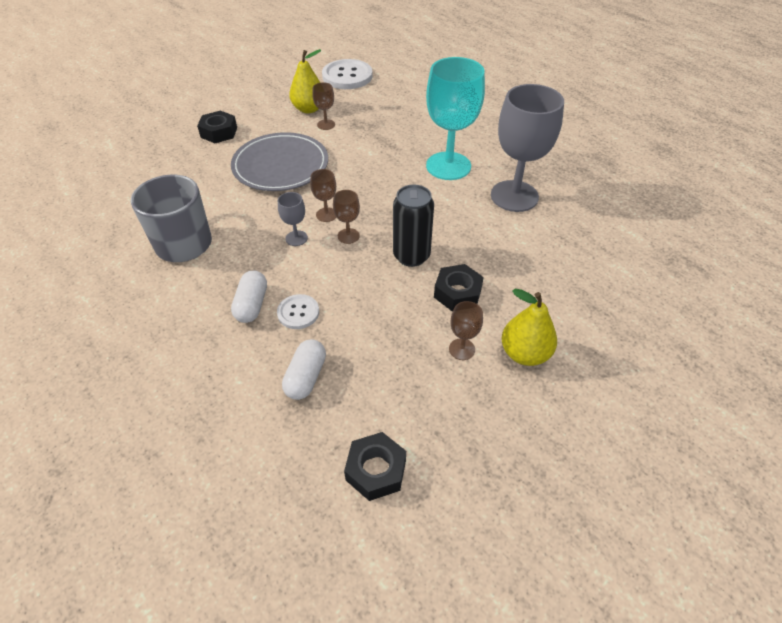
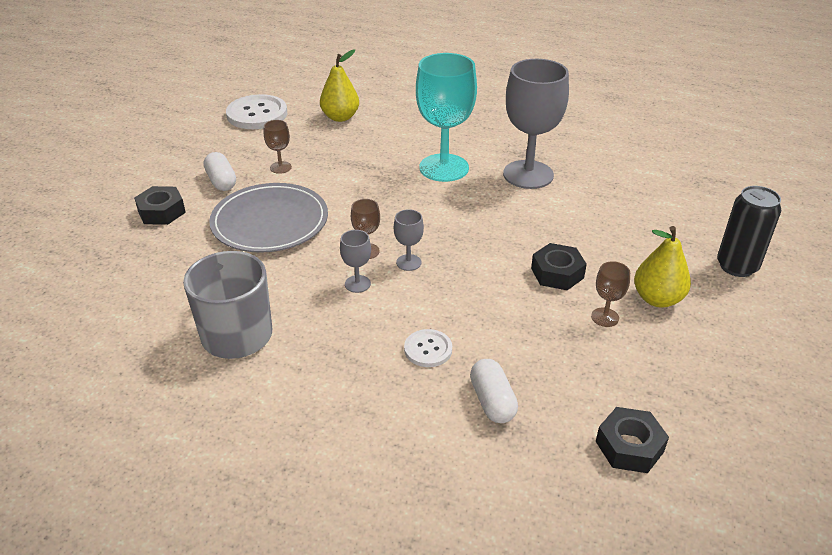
camera: 30 degrees left, 10 degrees down
white capsule [231,271,267,323] -> white capsule moved to [204,152,236,191]
yellow pear [289,49,321,113] -> yellow pear moved to [320,49,359,122]
brown goblet [333,190,360,244] -> grey goblet [394,209,424,271]
black can [393,185,434,267] -> black can moved to [717,186,781,277]

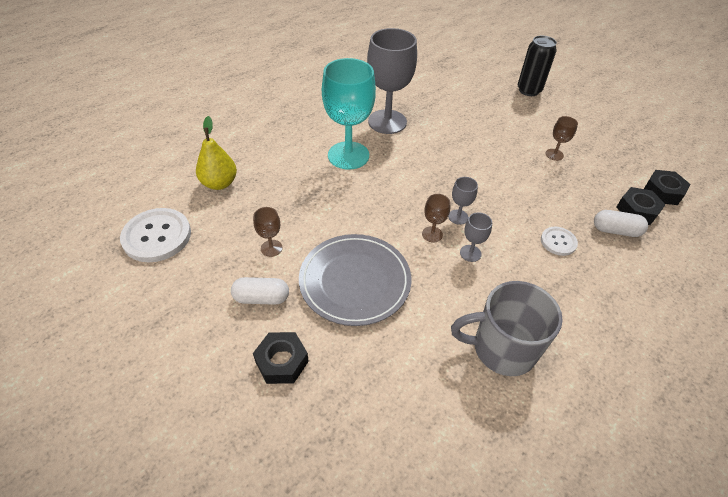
camera: 65 degrees left, 10 degrees up
black nut [531,243,587,290] -> black nut moved to [616,187,666,225]
yellow pear [634,226,691,307] -> none

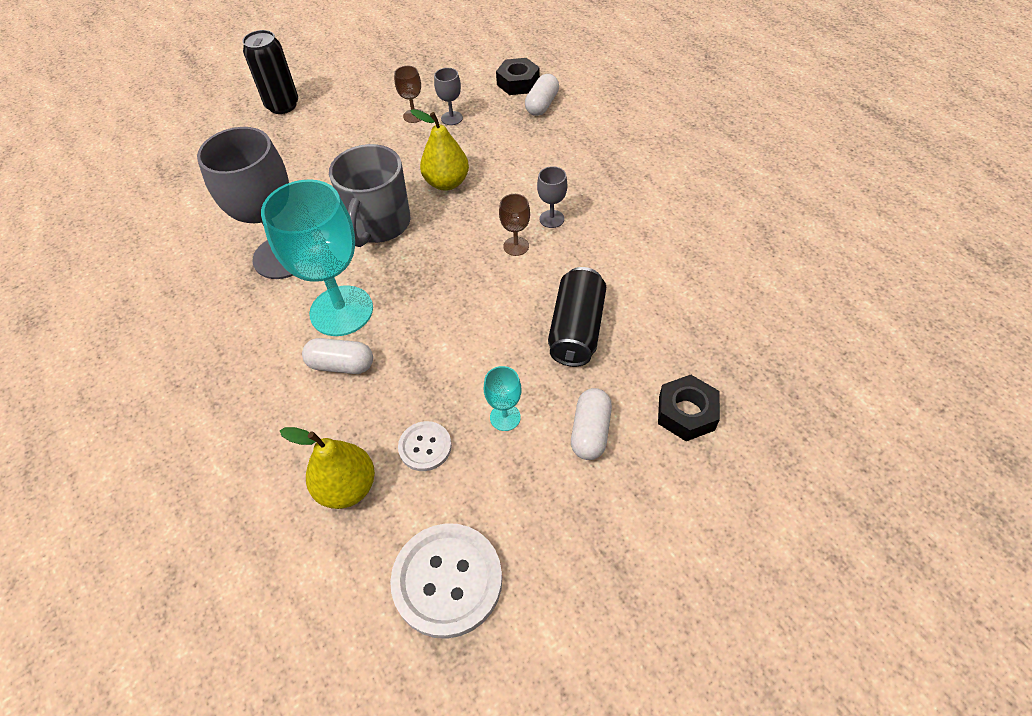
camera: 75 degrees left, 5 degrees up
brown goblet [253,207,282,257] -> turquoise goblet [484,366,521,431]
grey plate [299,234,411,326] -> black can [548,267,606,367]
grey goblet [448,177,478,225] -> grey goblet moved to [434,68,463,125]
grey mug [451,281,563,376] -> grey mug moved to [329,144,410,247]
white button [541,227,578,256] -> white button moved to [398,421,452,471]
black nut [644,170,691,205] -> none
none -> white capsule [302,338,373,374]
none -> yellow pear [411,109,469,191]

